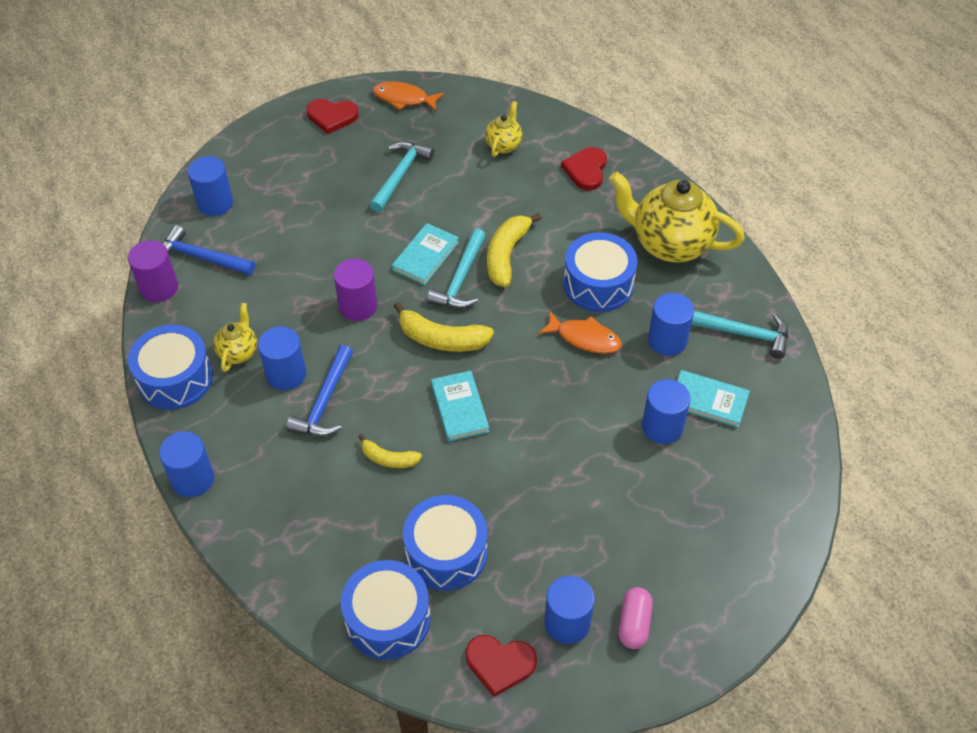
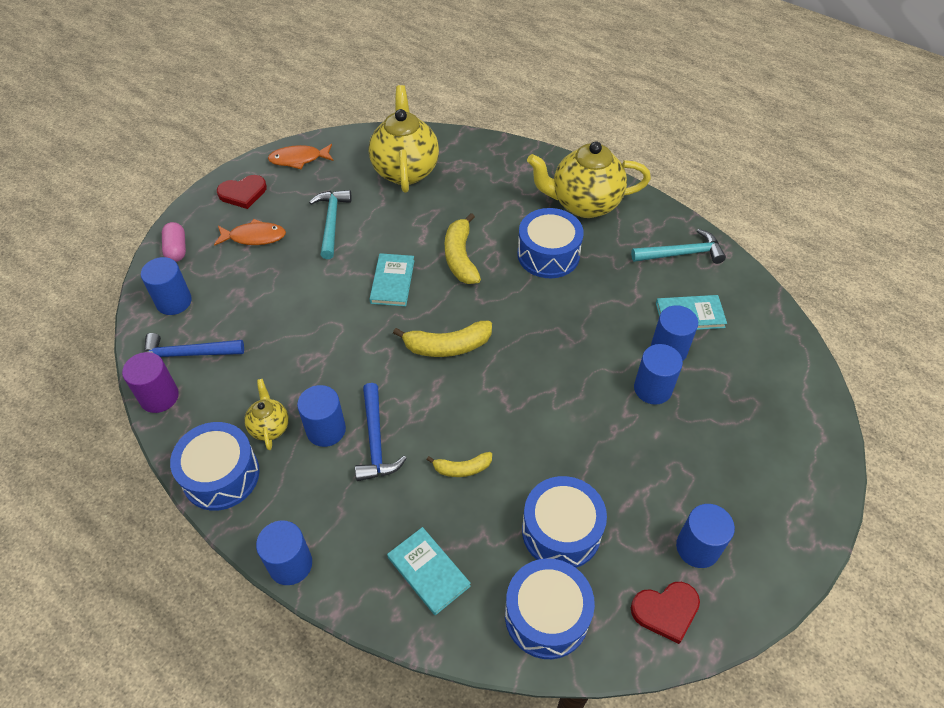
camera: 25 degrees left, 0 degrees up
purple cylinder [334,259,377,321] -> none
turquoise hammer [427,229,486,309] -> none
turquoise book [431,371,489,442] -> turquoise book moved to [387,527,471,615]
yellow teapot [485,101,522,157] -> yellow teapot [369,85,439,193], size x2.05
orange fish [538,311,622,354] -> orange fish moved to [214,219,286,246]
red heart [561,147,607,190] -> none
pink capsule [618,587,653,649] -> pink capsule moved to [162,222,186,262]
blue cylinder [648,293,694,356] -> blue cylinder moved to [634,344,683,405]

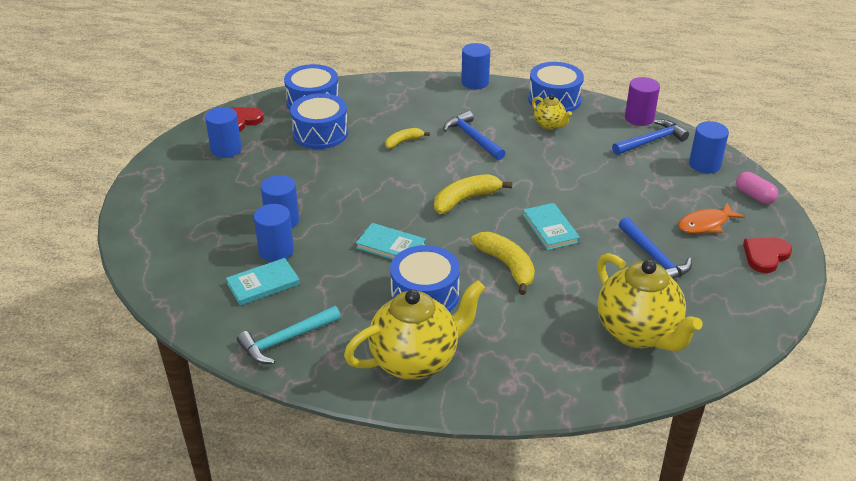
camera: 155 degrees right, 15 degrees down
orange fish [268,144,333,169] -> none
blue cylinder [297,385,346,447] -> none
turquoise hammer [309,190,352,259] -> blue hammer [618,217,692,279]
turquoise book [387,527,471,615] -> turquoise book moved to [356,223,426,260]

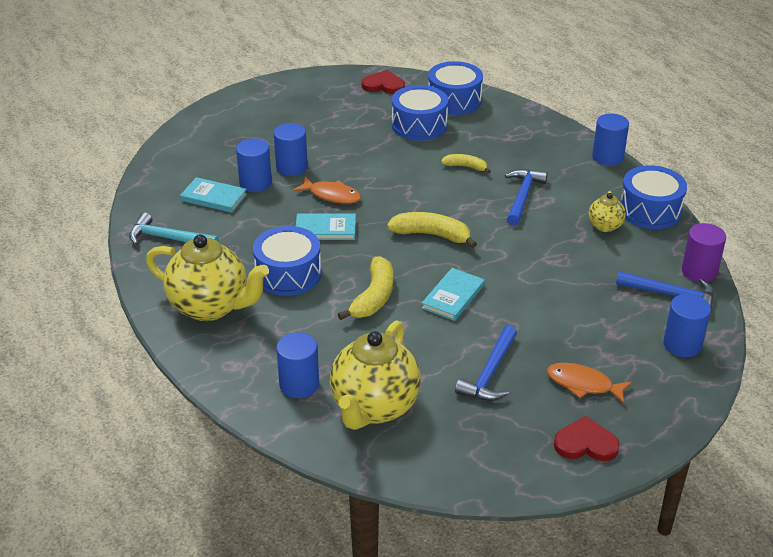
camera: 50 degrees right, 0 degrees up
blue cylinder [205,107,242,158] -> blue cylinder moved to [276,332,319,398]
turquoise book [356,223,426,260] -> turquoise book turned 75 degrees counterclockwise [296,213,356,240]
pink capsule [736,172,778,204] -> none
none -> orange fish [293,177,361,204]

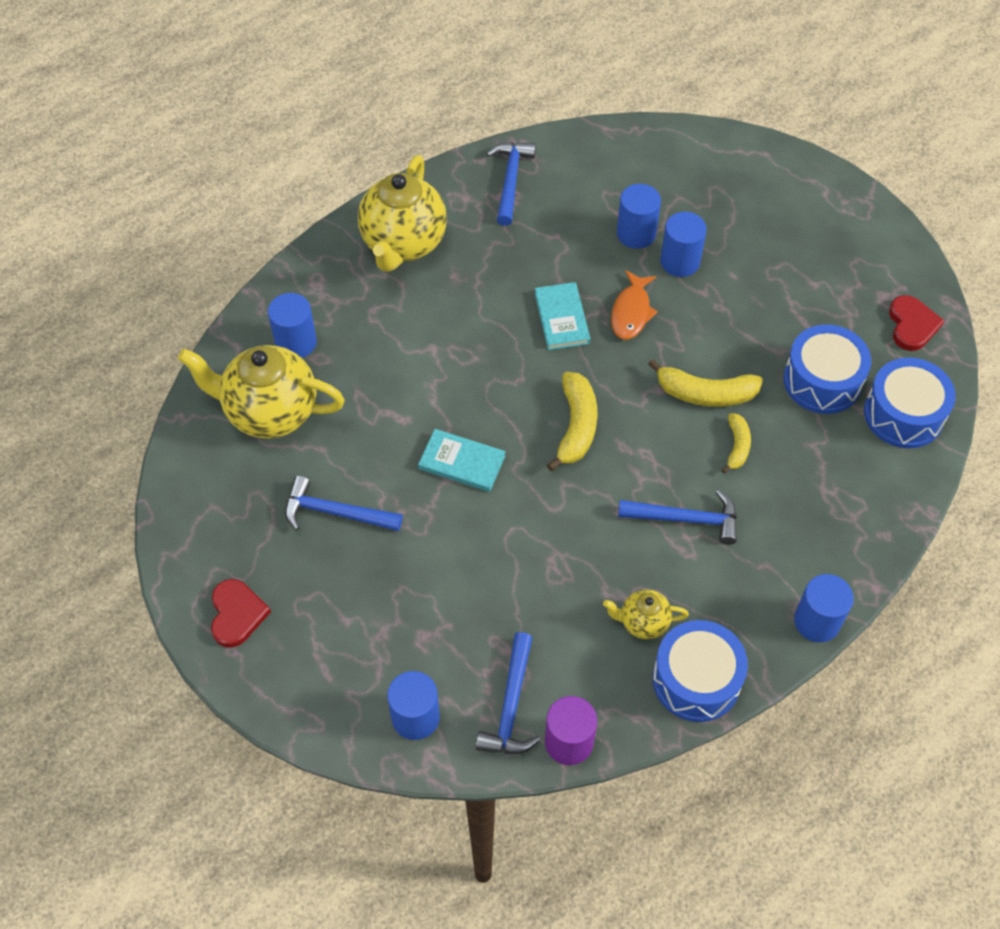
camera: 80 degrees right, 20 degrees up
turquoise hammer [129,212,219,245] -> blue hammer [486,142,536,226]
turquoise book [180,177,247,213] -> none
blue drum [253,226,321,296] -> none
yellow banana [338,256,393,320] -> yellow banana moved to [648,359,763,407]
orange fish [547,363,632,404] -> none

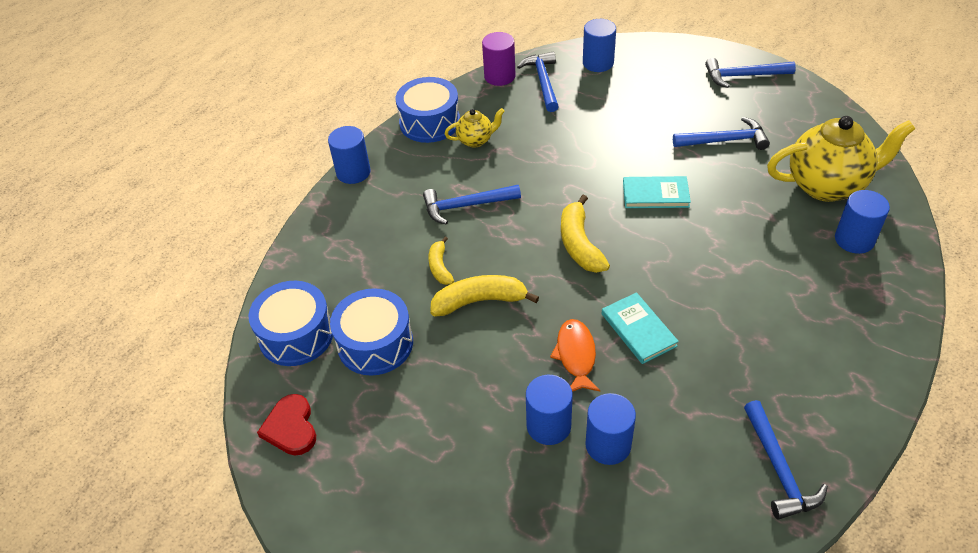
camera: 165 degrees right, 10 degrees down
red heart [211,579,271,648] -> blue hammer [705,58,796,88]
yellow teapot [358,155,447,272] -> none

